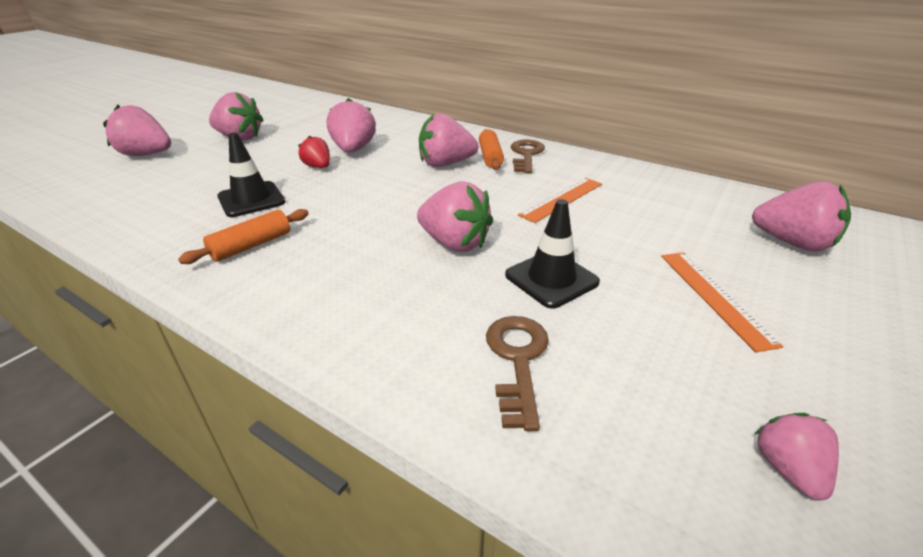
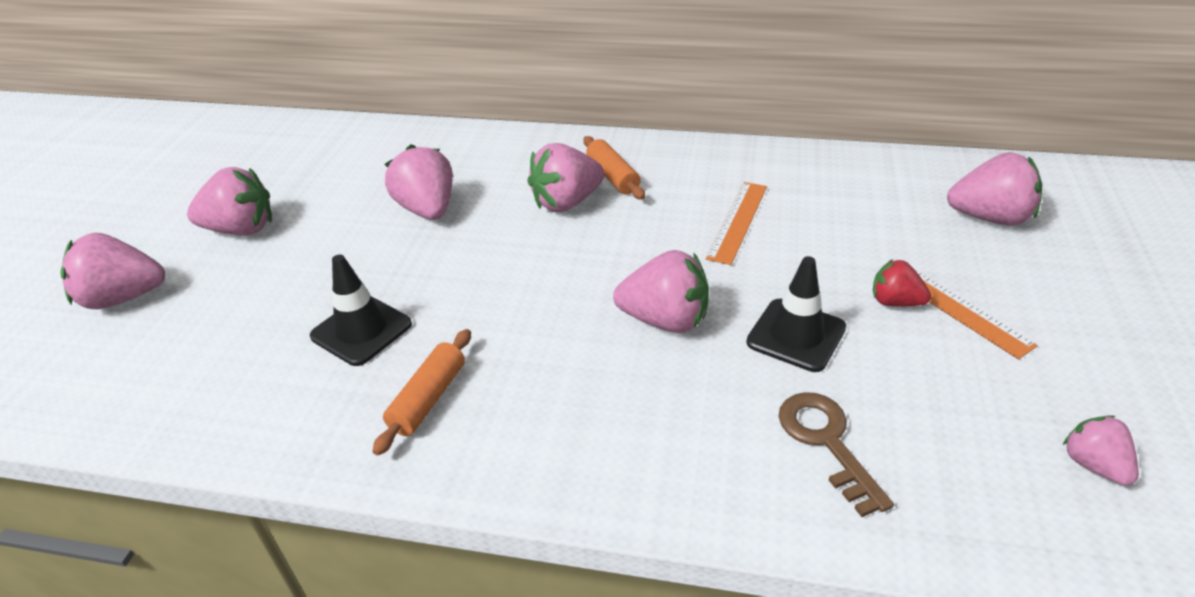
camera: 20 degrees left, 5 degrees up
red strawberry [298,136,330,168] -> red strawberry moved to [873,259,931,306]
brown key [511,140,545,173] -> none

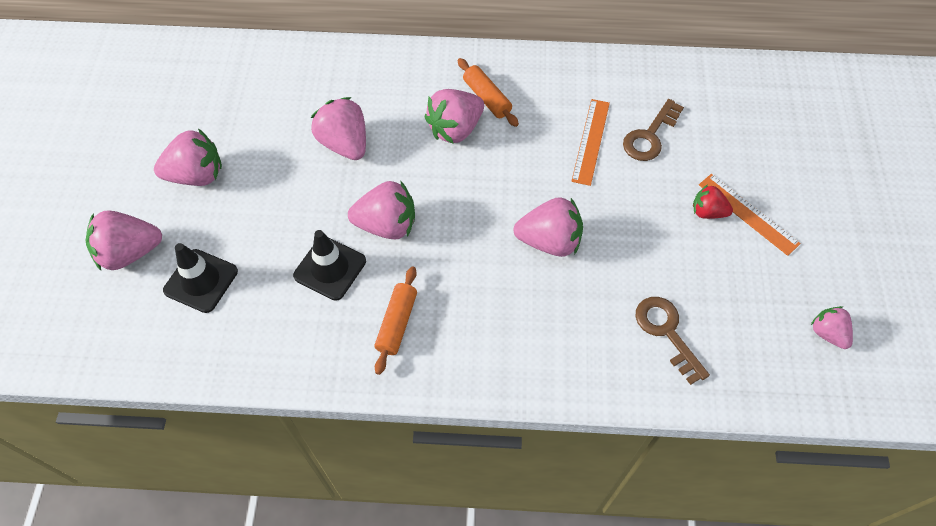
camera: 10 degrees left, 20 degrees up
black traffic cone [746,256,846,372] -> black traffic cone moved to [163,243,238,313]
pink strawberry [947,152,1042,226] -> pink strawberry moved to [348,180,415,240]
none -> brown key [623,99,684,161]

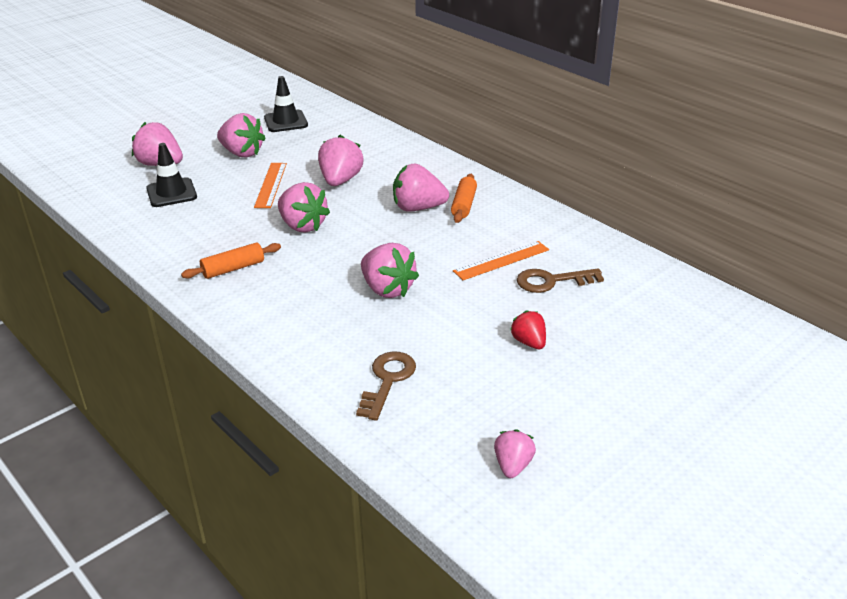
camera: 45 degrees right, 25 degrees down
black traffic cone [293,230,366,301] -> black traffic cone moved to [264,76,308,132]
orange ruler [699,174,801,256] -> orange ruler moved to [254,163,287,208]

